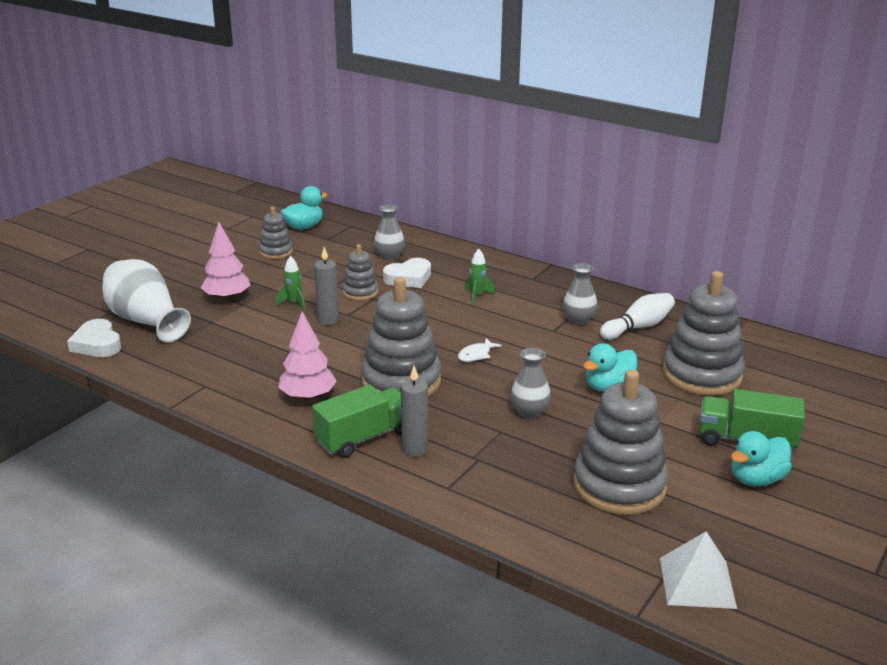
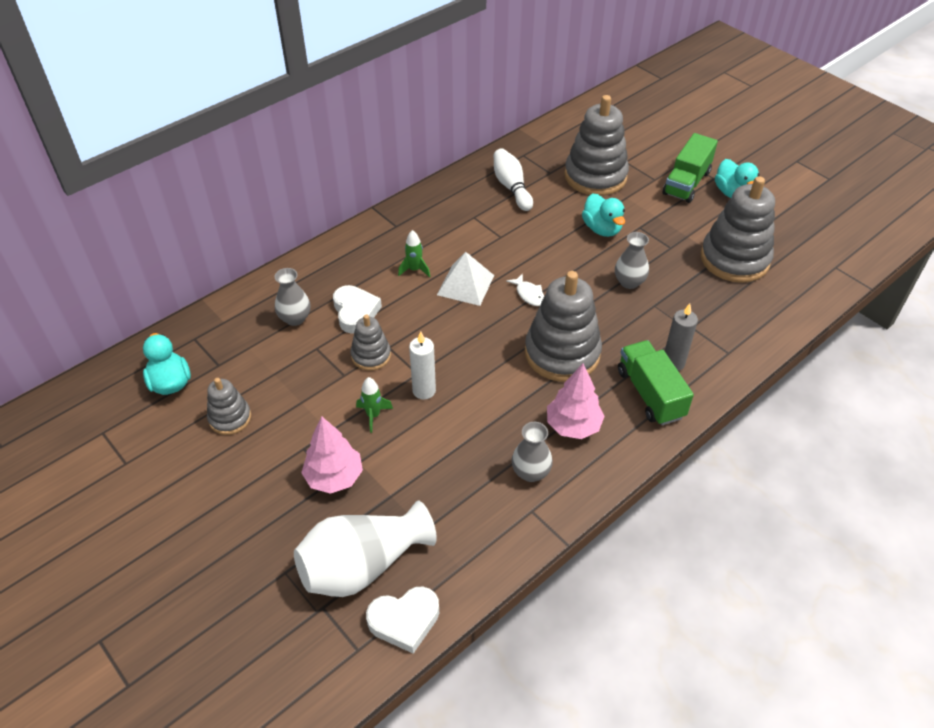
camera: 75 degrees left, 20 degrees up
grey candle [314,247,339,325] -> white candle [409,331,436,399]
grey vase [563,263,598,325] -> grey vase moved to [512,422,553,482]
white pyramid [660,532,737,609] -> white pyramid moved to [437,252,494,306]

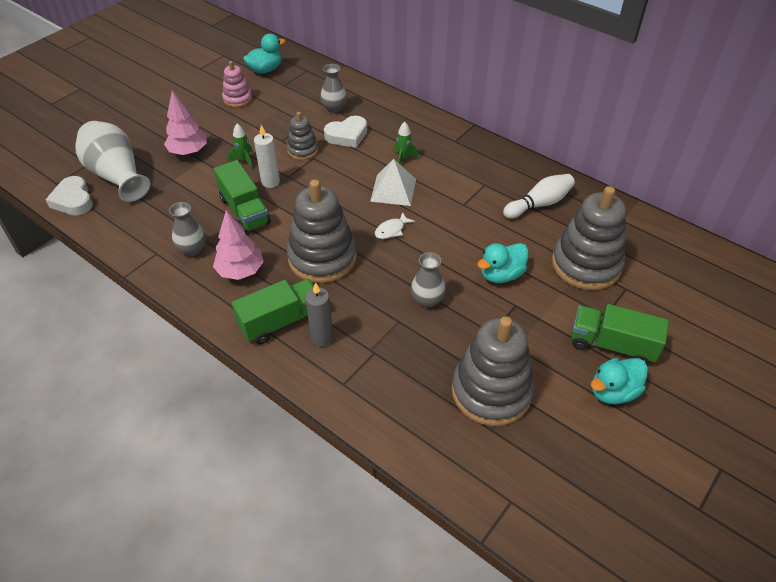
camera: 80 degrees right, 0 degrees up
grey stacking toy [207,378,251,435] -> pink stacking toy [222,61,252,107]
none -> green truck [214,160,271,233]

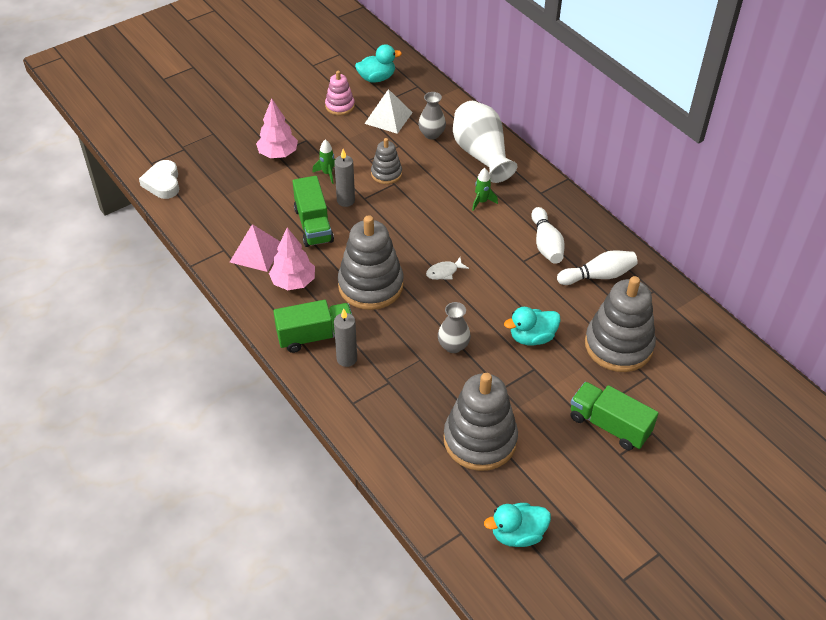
camera: 15 degrees right, 0 degrees up
white vase [76,121,150,202] -> white vase moved to [453,101,517,183]
grey vase [169,202,206,256] -> pink pyramid [230,224,280,272]
white candle [254,125,280,188] -> grey candle [334,149,355,207]
white heart [324,116,367,148] -> none
white pyramid [370,159,416,206] -> white pyramid moved to [364,89,413,134]
turquoise duck [591,358,648,404] -> turquoise duck moved to [484,503,551,547]
none -> white bowling pin [531,207,565,264]

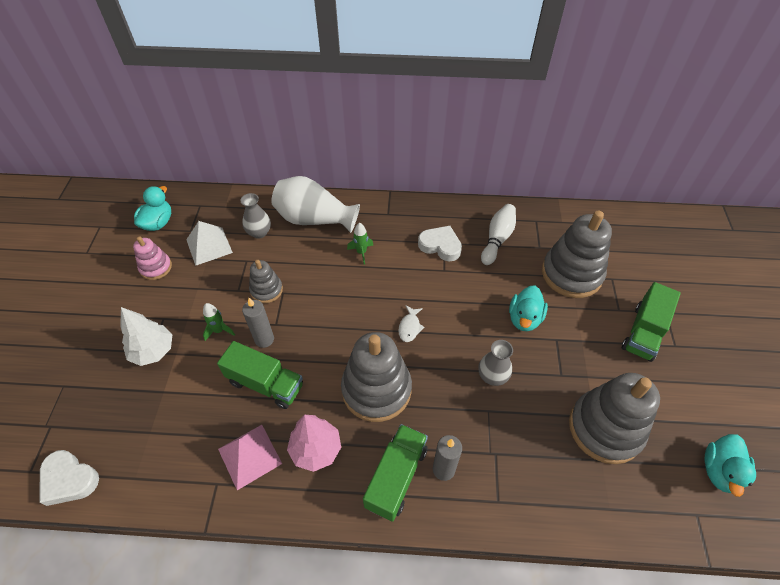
camera: 50 degrees left, 5 degrees up
pink tree [256,99,298,158] -> white tree [120,307,173,366]
white bowling pin [531,207,565,264] -> white heart [418,226,462,261]
green truck [570,382,659,451] -> green truck turned 45 degrees counterclockwise [622,282,681,362]

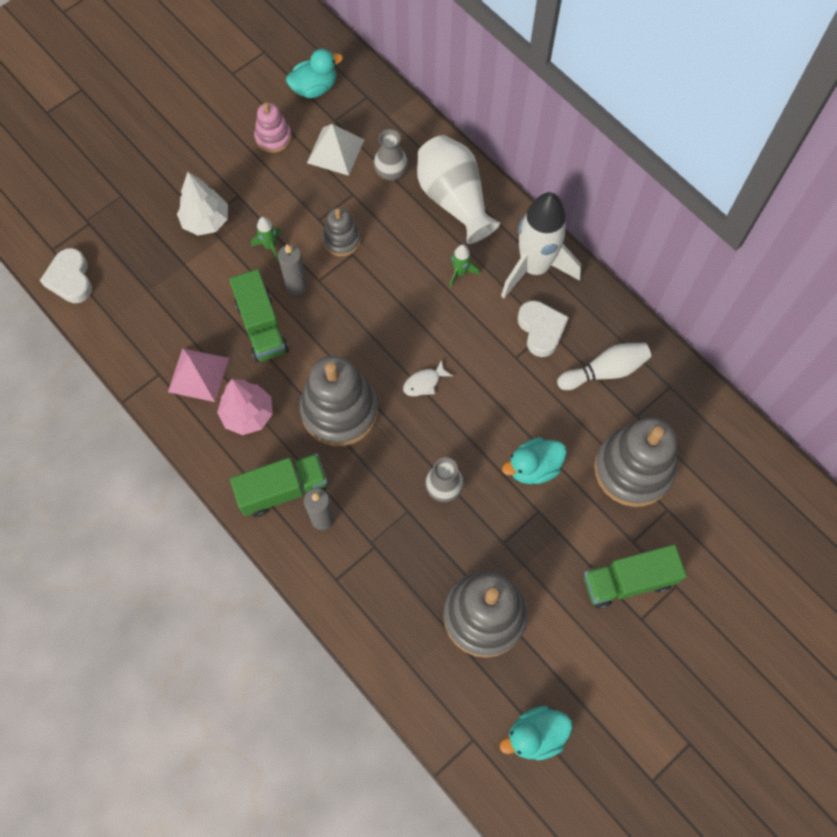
camera: 45 degrees right, 15 degrees up
none -> white rocket [501,192,581,298]

